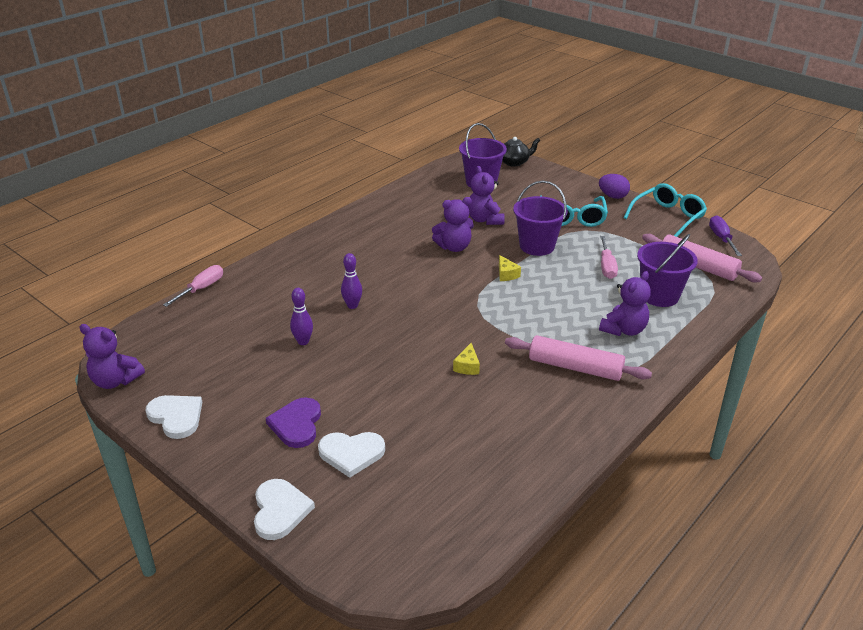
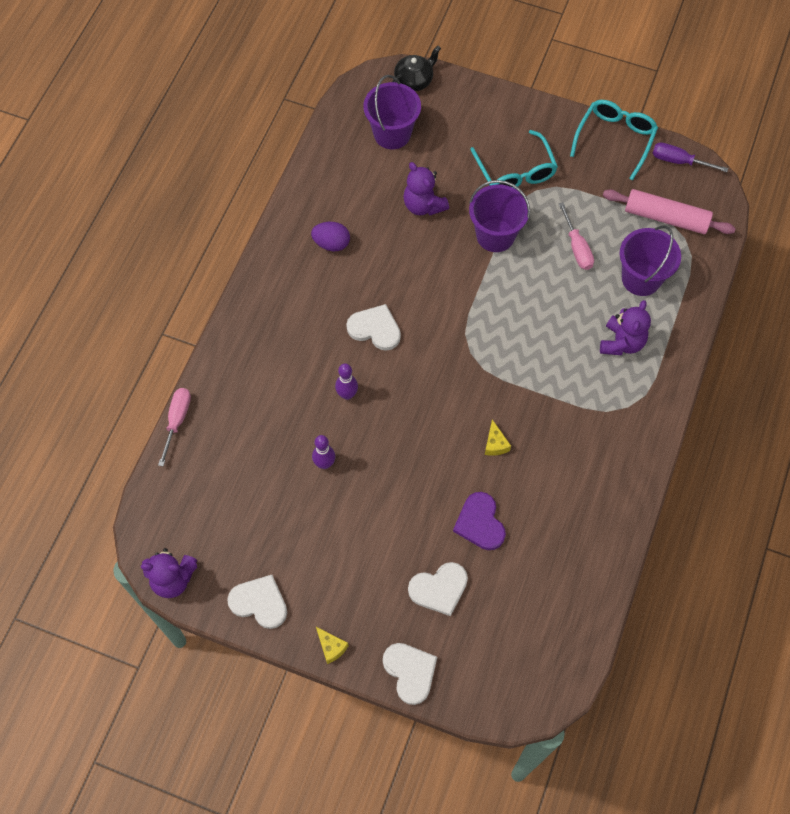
camera: 20 degrees left, 30 degrees up
purple heart [266,397,321,448] -> purple heart moved to [453,492,506,550]
purple teddy bear [432,197,474,252] -> none
yellow cheese [499,255,521,281] -> yellow cheese moved to [316,627,349,664]
pink rolling pin [505,335,652,381] -> none
purple egg [599,174,630,199] -> purple egg moved to [311,222,350,251]
purple screwdriver [709,215,742,256] -> purple screwdriver turned 45 degrees counterclockwise [652,142,728,172]
none -> white heart [346,304,401,351]

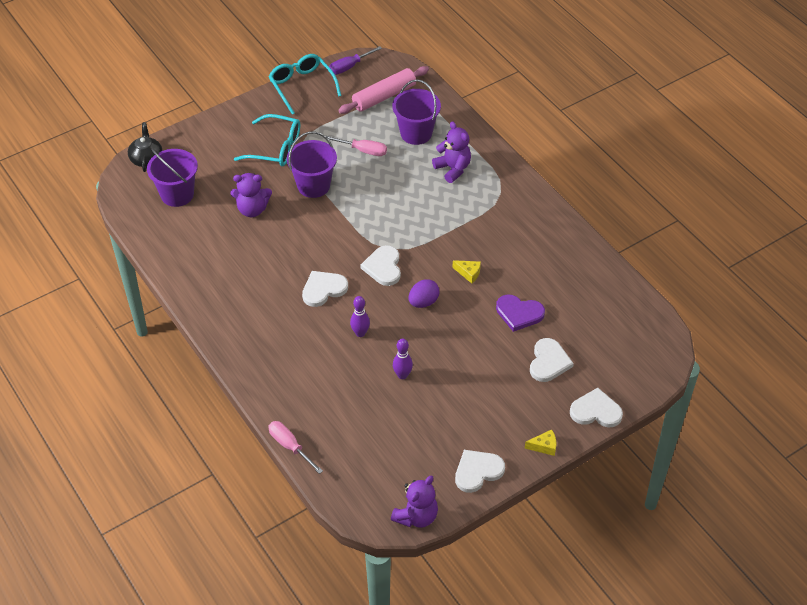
camera: 55 degrees left, 15 degrees down
purple egg [311,222,350,251] -> purple egg moved to [408,279,439,308]
none -> white heart [361,245,401,286]

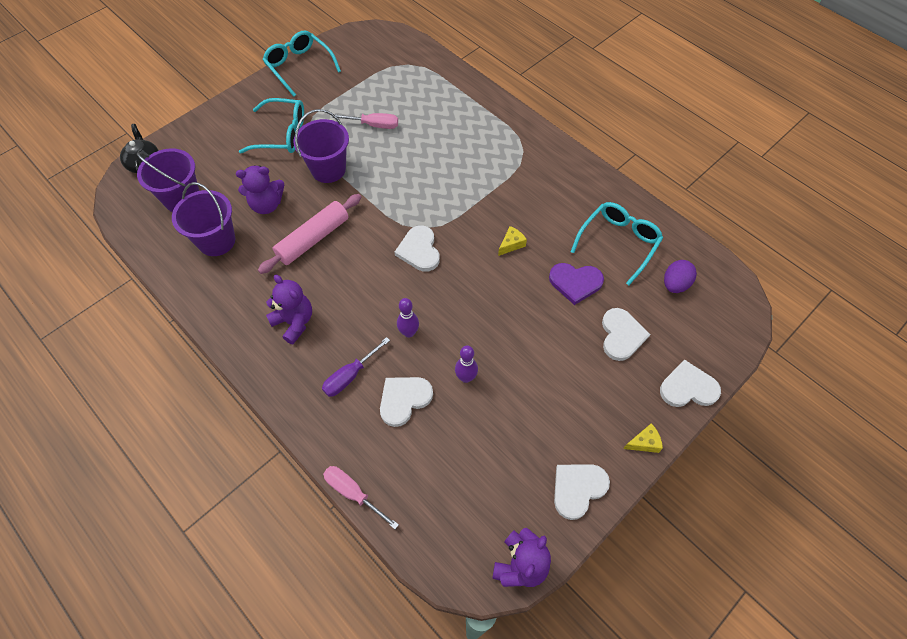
camera: 10 degrees left, 10 degrees up
white heart [302,271,348,307] -> white heart moved to [380,377,433,427]
purple screwdriver [329,46,382,75] -> purple screwdriver moved to [322,337,390,397]
pink rolling pin [338,66,429,114] -> pink rolling pin moved to [258,194,361,274]
purple bucket [392,79,441,145] -> purple bucket moved to [172,182,235,256]
purple egg [408,279,439,308] -> purple egg moved to [664,260,697,293]
purple teddy bear [432,121,471,183] -> purple teddy bear moved to [266,275,312,344]
yellow cheese [452,260,481,283] -> yellow cheese turned 60 degrees counterclockwise [498,226,527,256]
none -> turquoise glasses [571,202,663,285]

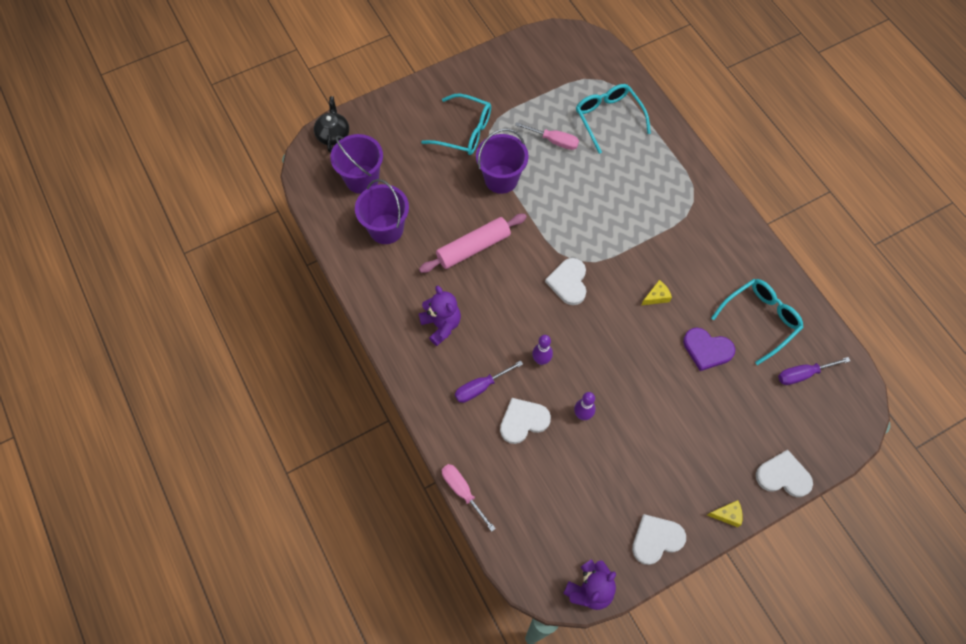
camera: 15 degrees right, 5 degrees up
purple teddy bear [236,165,284,214] -> none
turquoise glasses [263,31,341,97] -> turquoise glasses moved to [576,84,651,154]
white heart [602,308,650,361] -> none
purple egg [664,260,697,293] -> purple screwdriver [778,357,850,385]

